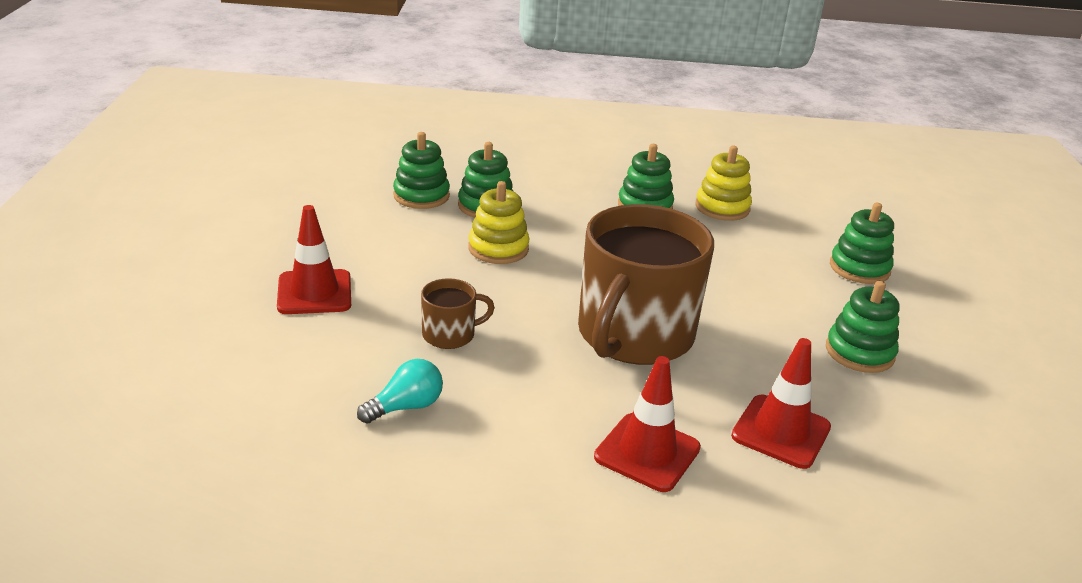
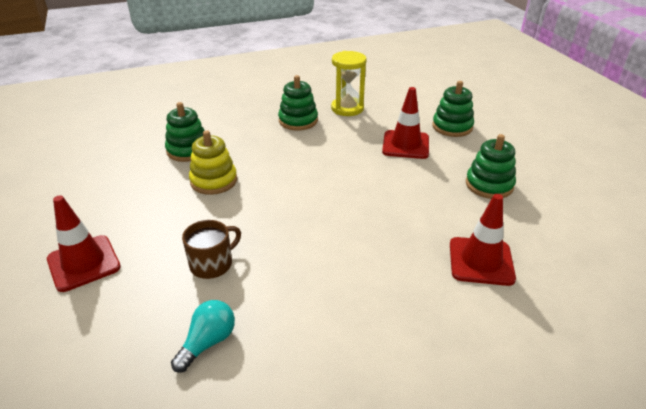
camera: 20 degrees left, 5 degrees up
green stacking toy [393,132,450,209] -> none
brown mug [578,204,714,365] -> none
red traffic cone [594,356,701,492] -> red traffic cone moved to [382,87,429,159]
yellow stacking toy [695,145,752,221] -> yellow hourglass [331,51,367,116]

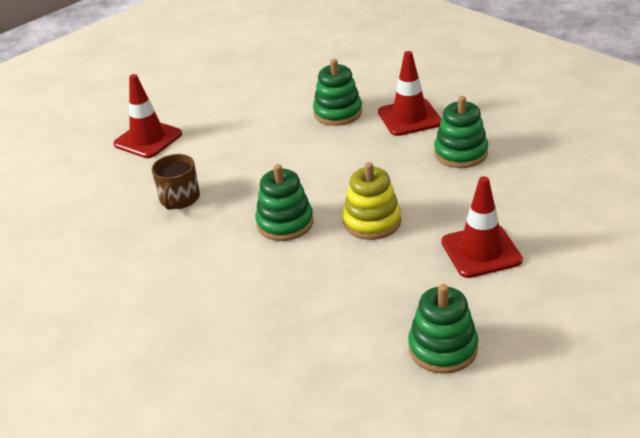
camera: 70 degrees right, 0 degrees up
turquoise light bulb [171,300,235,373] -> none
brown mug [182,220,241,279] -> brown mug turned 75 degrees clockwise [152,154,200,210]
yellow stacking toy [189,130,237,195] -> yellow stacking toy moved to [343,162,401,240]
yellow hourglass [331,51,367,116] -> none
green stacking toy [432,81,474,137] -> green stacking toy moved to [255,164,313,241]
red traffic cone [450,194,516,286] -> red traffic cone moved to [378,51,441,136]

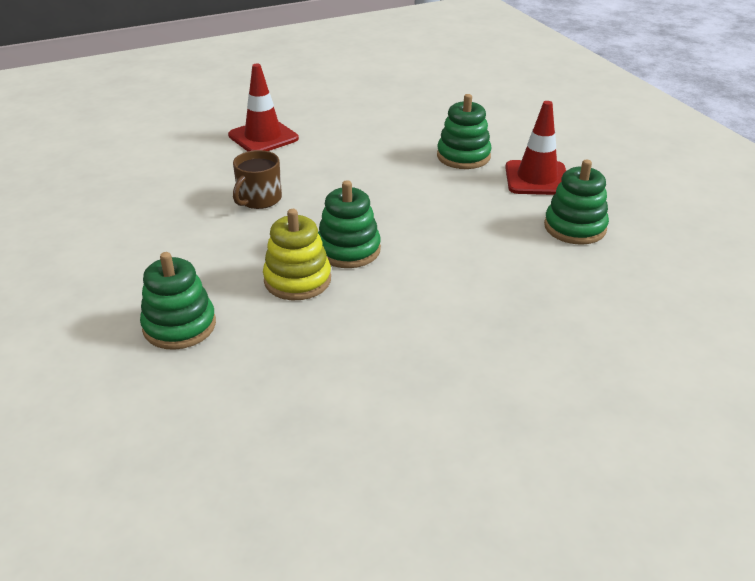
camera: 15 degrees right, 0 degrees up
yellow stacking toy [343,162,401,240] -> yellow stacking toy moved to [263,209,331,300]
green stacking toy [408,284,478,374] -> green stacking toy moved to [140,252,216,350]
red traffic cone [441,176,523,278] -> none

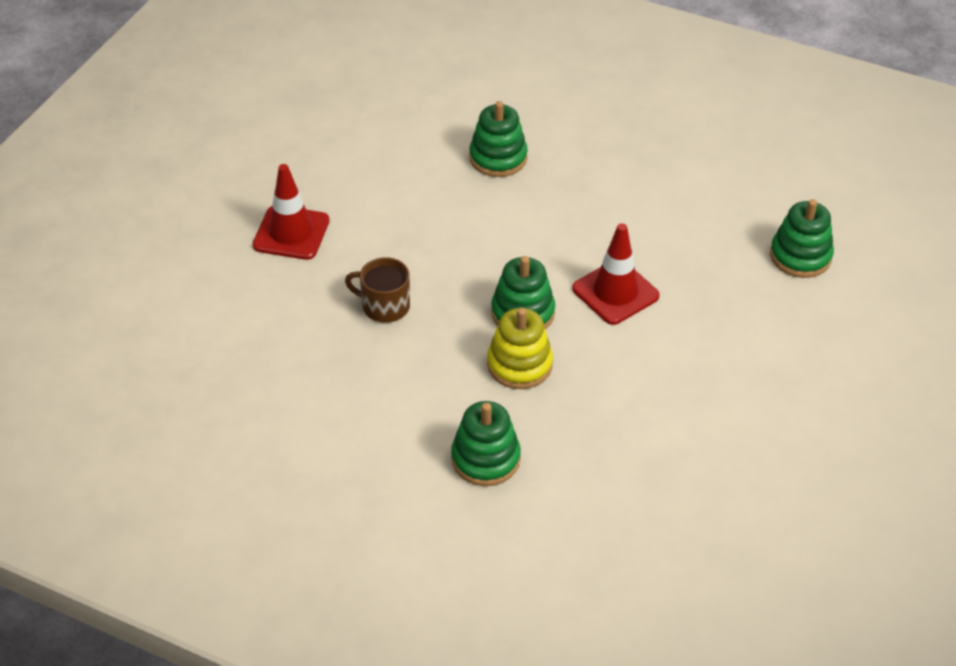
camera: 40 degrees left, 10 degrees up
brown mug [233,150,282,209] -> brown mug turned 120 degrees clockwise [345,257,410,323]
red traffic cone [505,101,566,195] -> red traffic cone moved to [572,223,660,325]
green stacking toy [544,160,609,245] -> green stacking toy moved to [770,199,834,278]

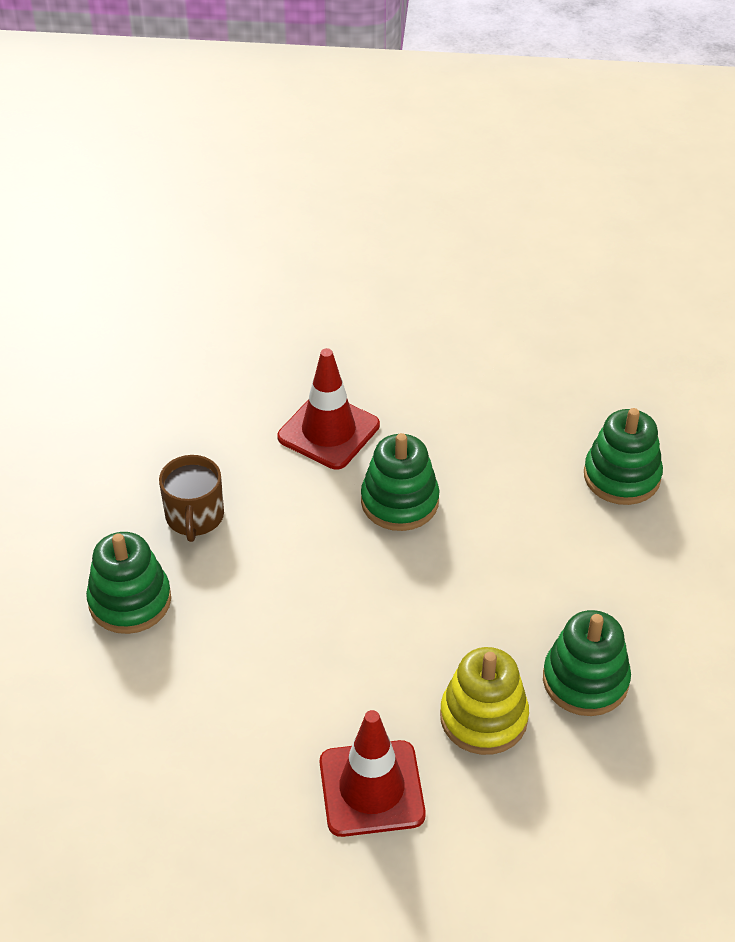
camera: 110 degrees left, 0 degrees up
brown mug [345,257,410,323] -> brown mug moved to [159,455,224,542]
yellow stacking toy [487,308,553,389] -> yellow stacking toy moved to [440,647,529,755]
green stacking toy [770,199,834,278] -> green stacking toy moved to [543,610,631,716]

